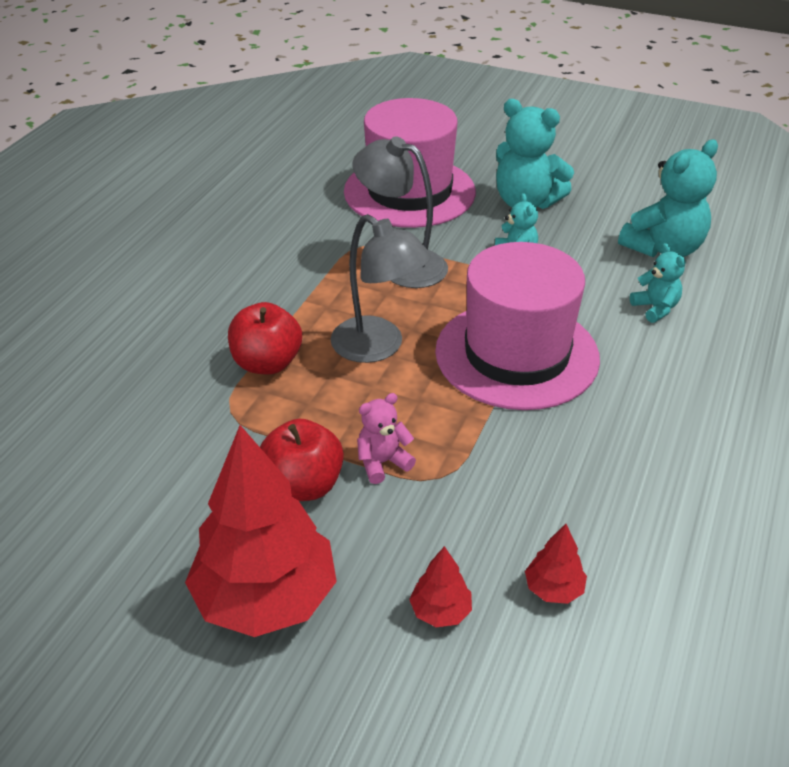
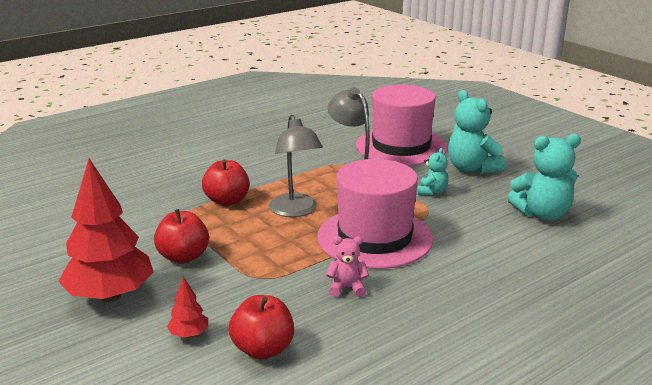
camera: 30 degrees right, 15 degrees down
pink teddy bear [357,393,416,484] -> pink teddy bear moved to [326,236,369,297]
red tree [525,524,587,604] -> red apple [229,295,294,359]
turquoise teddy bear [630,243,686,323] -> none

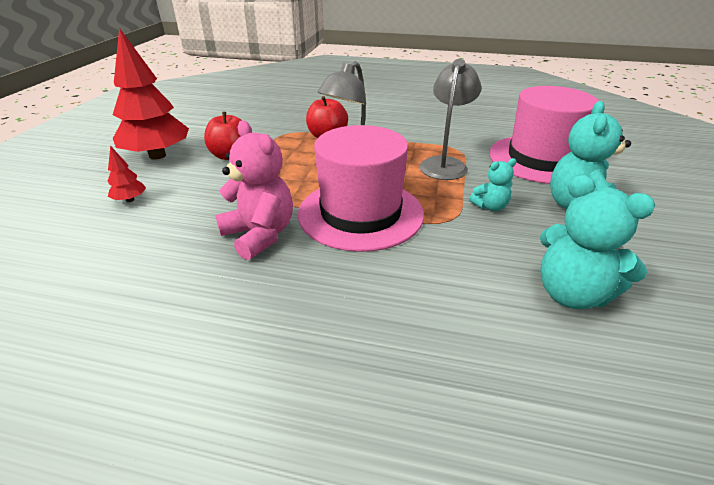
camera: 50 degrees right, 10 degrees up
red apple [229,295,294,359] -> none
pink teddy bear [326,236,369,297] -> pink teddy bear [215,120,293,260], size x1.87

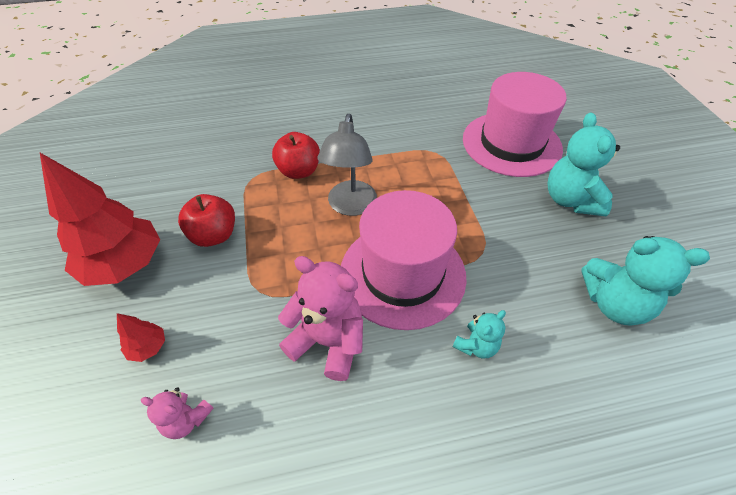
camera: 25 degrees left, 15 degrees up
grey lamp [420,59,482,180] -> none
turquoise teddy bear [469,158,517,211] -> turquoise teddy bear moved to [452,310,506,359]
none -> pink teddy bear [141,387,213,439]

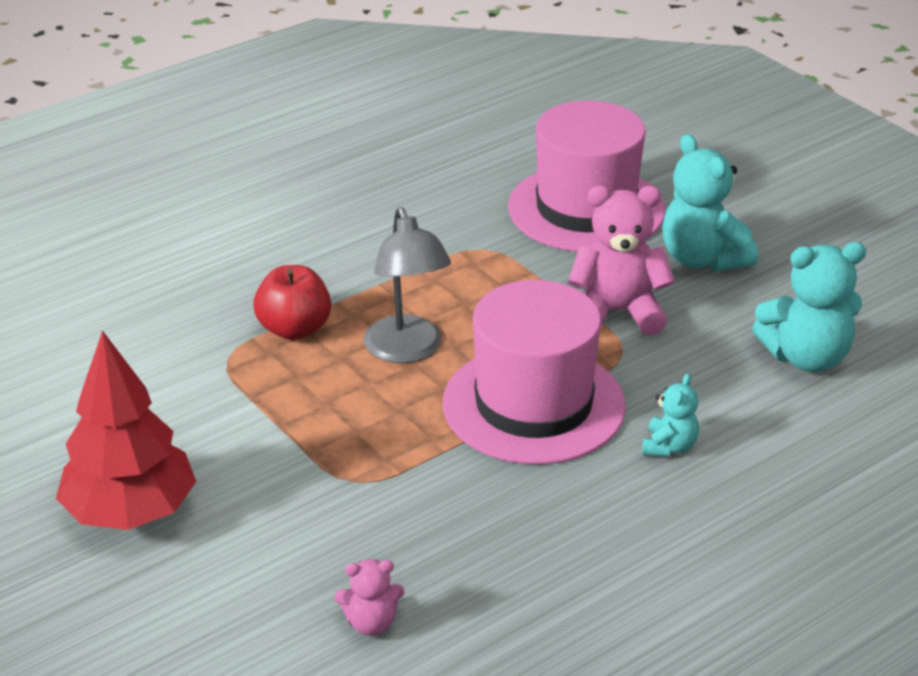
camera: 25 degrees left, 15 degrees down
red tree [117,313,165,362] -> none
red apple [178,194,235,247] -> none
pink teddy bear [278,256,363,381] -> pink teddy bear moved to [568,185,675,335]

